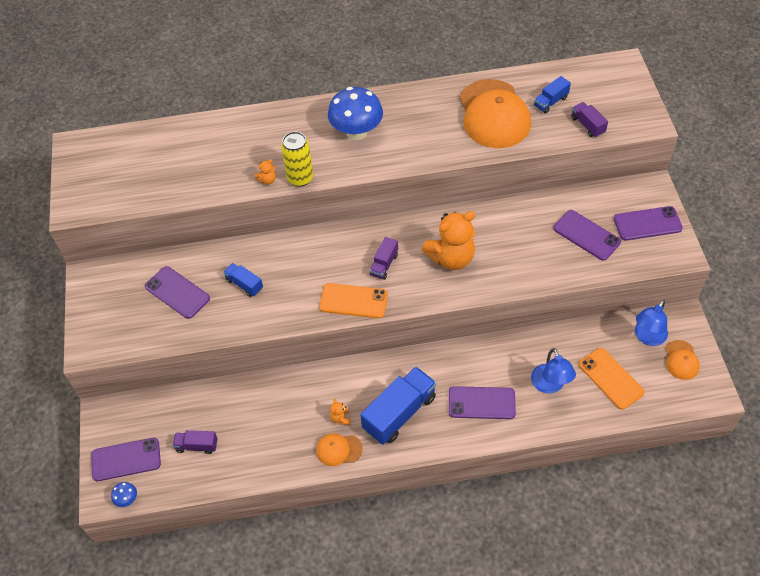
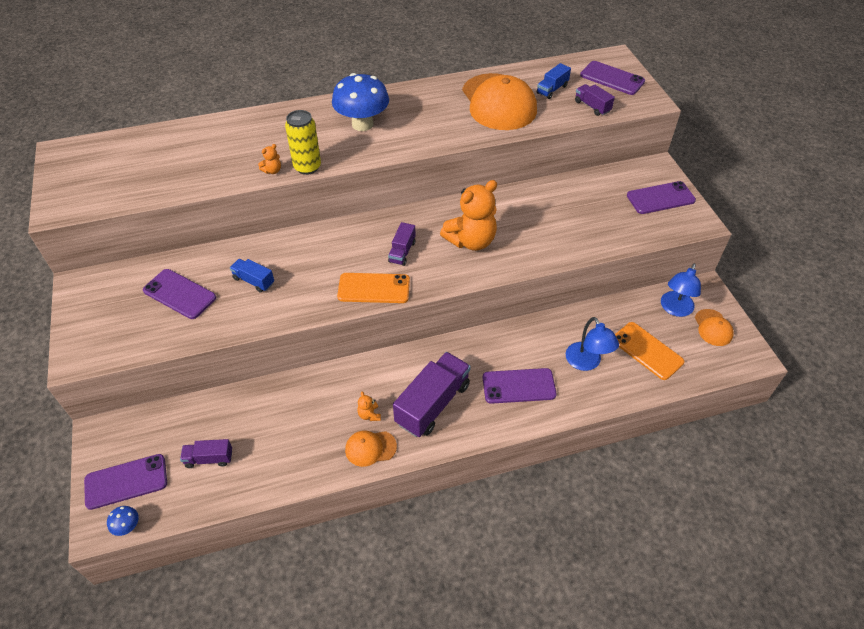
camera: 10 degrees left, 5 degrees down
blue truck [360,366,436,445] -> purple truck [393,352,471,437]
purple phone [553,210,621,261] -> purple phone moved to [580,61,645,95]

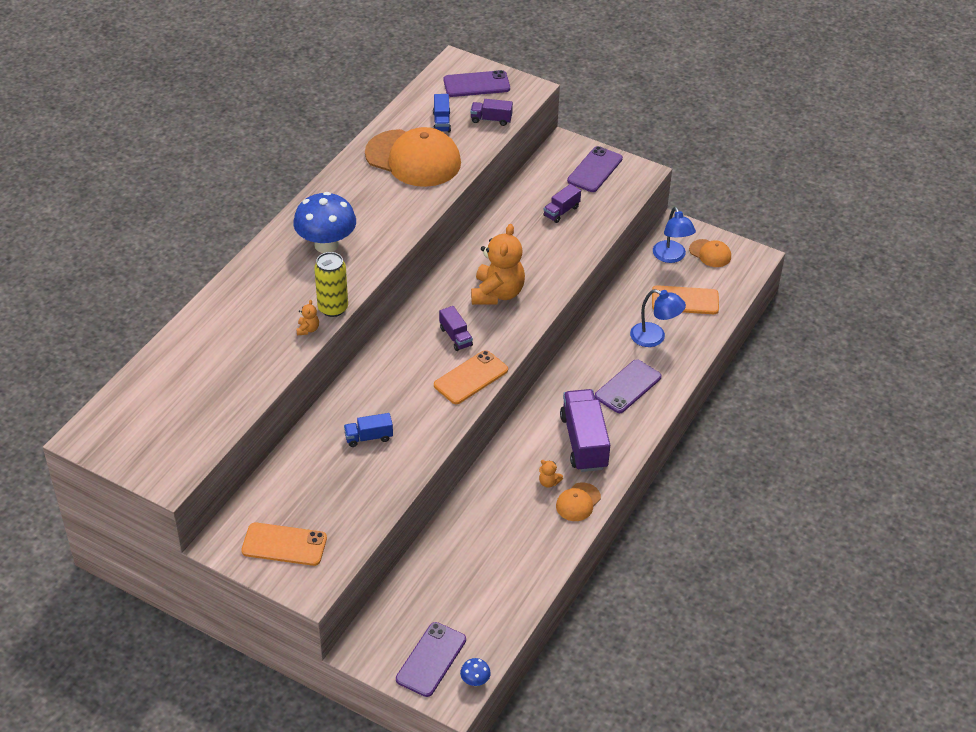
camera: 45 degrees left, 5 degrees down
purple phone [143,269,216,319] -> none
purple truck [180,439,232,468] -> purple truck moved to [543,184,581,223]
none -> orange phone [241,522,327,566]

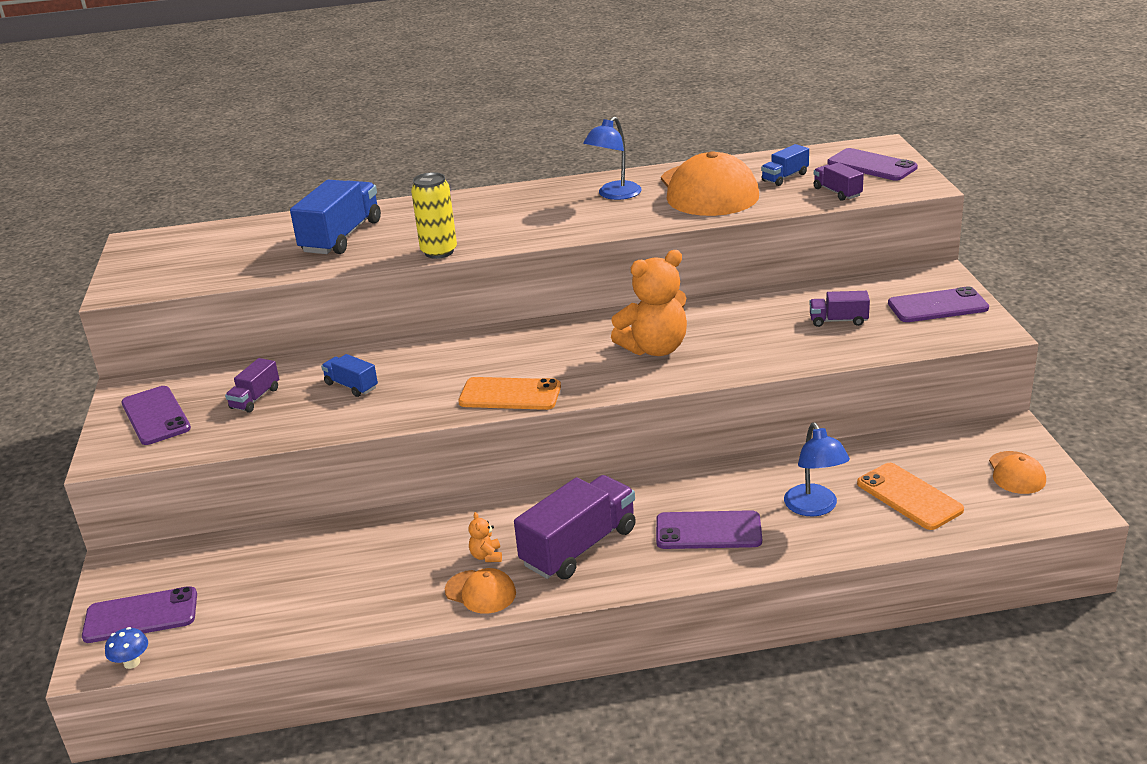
camera: 55 degrees right, 15 degrees down
orange phone [241,522,327,566] -> purple phone [121,386,191,445]
blue mushroom [293,192,356,253] -> none
orange teddy bear [296,300,319,335] -> none
purple truck [439,306,473,351] -> purple truck moved to [225,358,279,413]
orange cap [556,483,601,521] -> orange cap turned 150 degrees counterclockwise [445,568,516,614]
blue lamp [653,207,696,263] -> blue lamp moved to [583,117,642,200]
none -> blue truck [290,180,381,254]

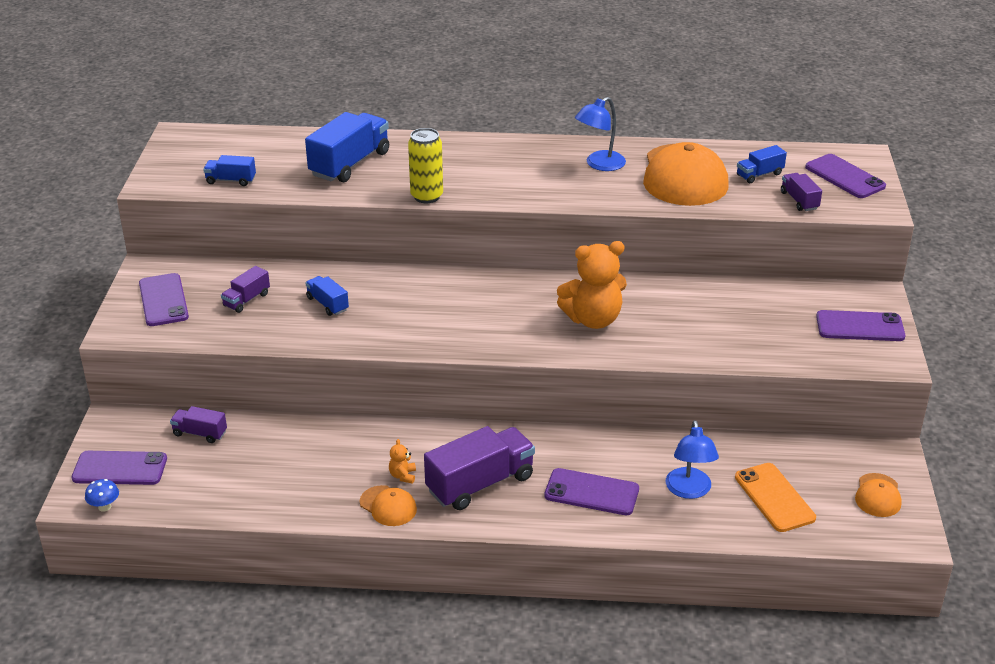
camera: 10 degrees right, 5 degrees up
orange phone [458,377,561,410] -> none
purple truck [809,291,870,327] -> purple truck moved to [170,406,227,443]
none -> blue truck [203,155,256,186]

